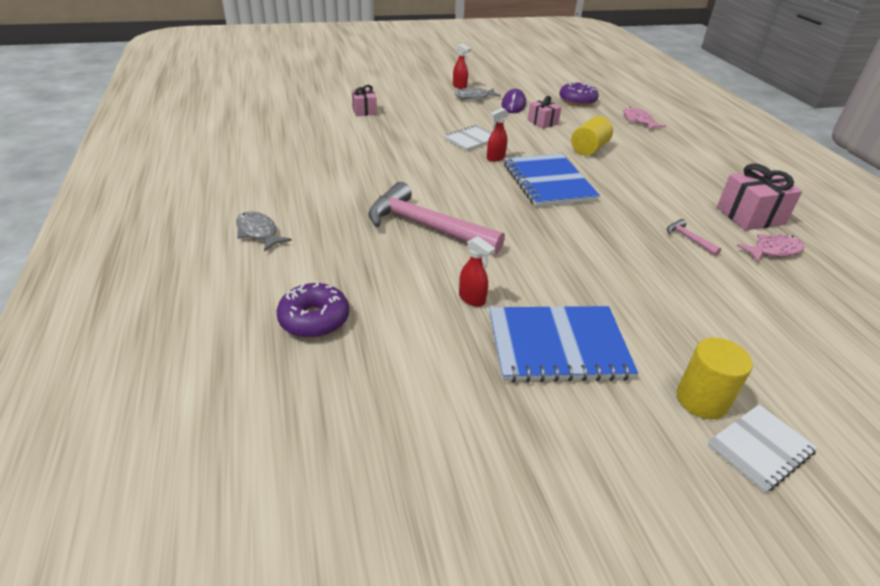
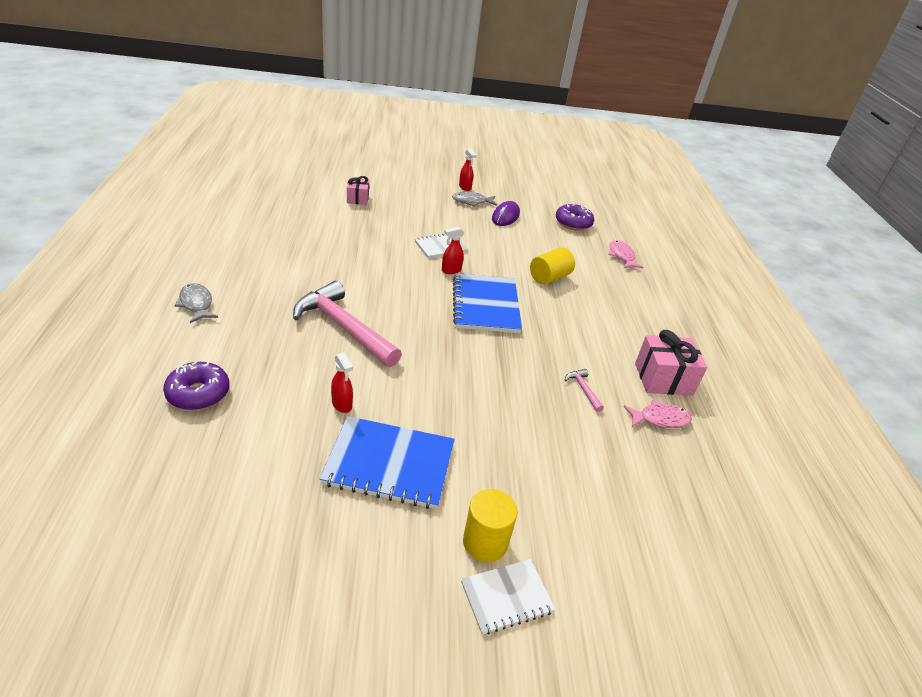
camera: 10 degrees right, 0 degrees up
pink gift [528,96,561,129] -> none

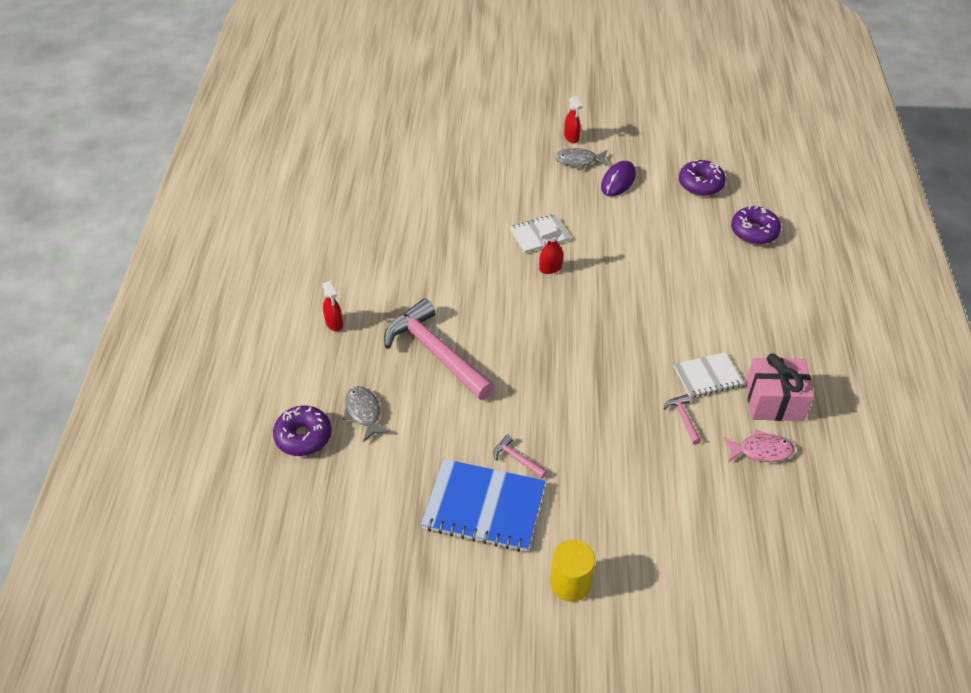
camera: 10 degrees right, 10 degrees up
grey fish [174,283,218,323] -> grey fish moved to [343,386,390,442]
red spray bottle [331,352,353,413] -> red spray bottle moved to [322,281,343,331]
pink gift [347,176,369,205] -> none
blue notebook [453,273,522,333] -> none
white notebook [461,559,556,635] -> white notebook moved to [674,352,743,398]
yellow cylinder [530,247,575,285] -> none
pink fish [608,240,643,268] -> purple donut [731,206,781,245]
none -> pink hammer [493,435,547,478]

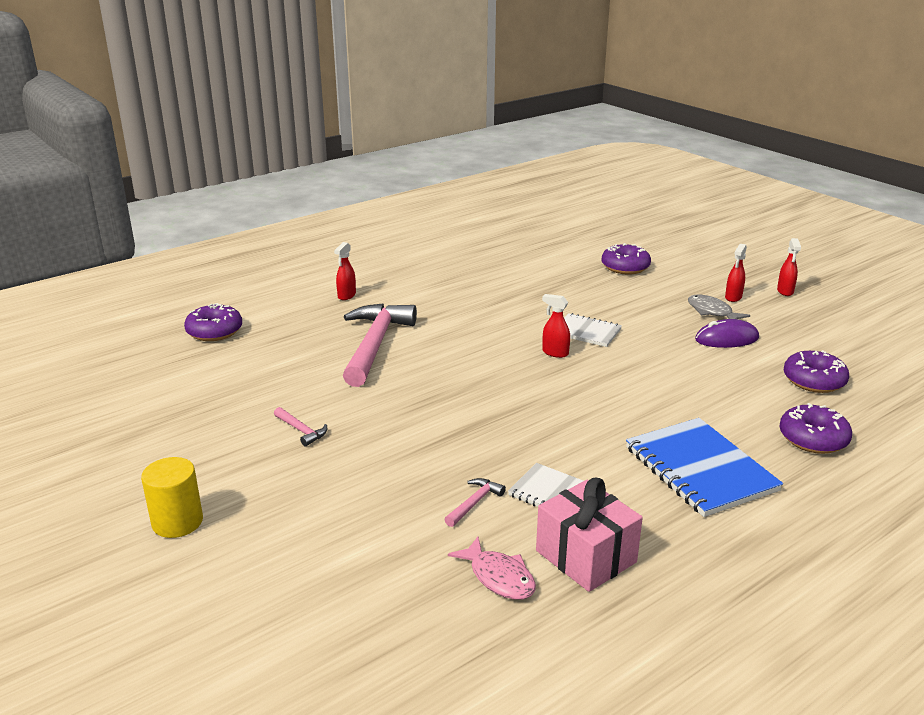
camera: 50 degrees right, 20 degrees down
grey fish [343,386,390,442] -> none
blue notebook [421,459,546,552] -> blue notebook moved to [626,418,783,517]
pink hammer [493,435,547,478] -> pink hammer turned 135 degrees clockwise [274,407,327,446]
none -> purple donut [601,243,651,275]
none -> red spray bottle [777,238,801,296]

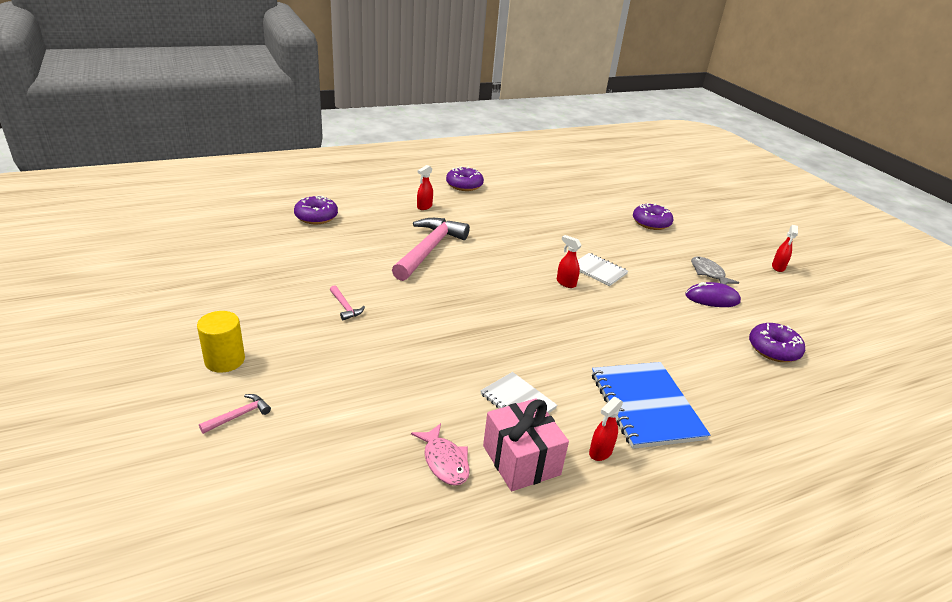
camera: 10 degrees right, 5 degrees up
pink hammer [444,478,506,527] -> pink hammer moved to [199,394,271,434]
red spray bottle [725,244,747,302] -> red spray bottle moved to [589,397,623,461]
purple donut [779,403,852,454] -> purple donut moved to [446,166,484,191]

